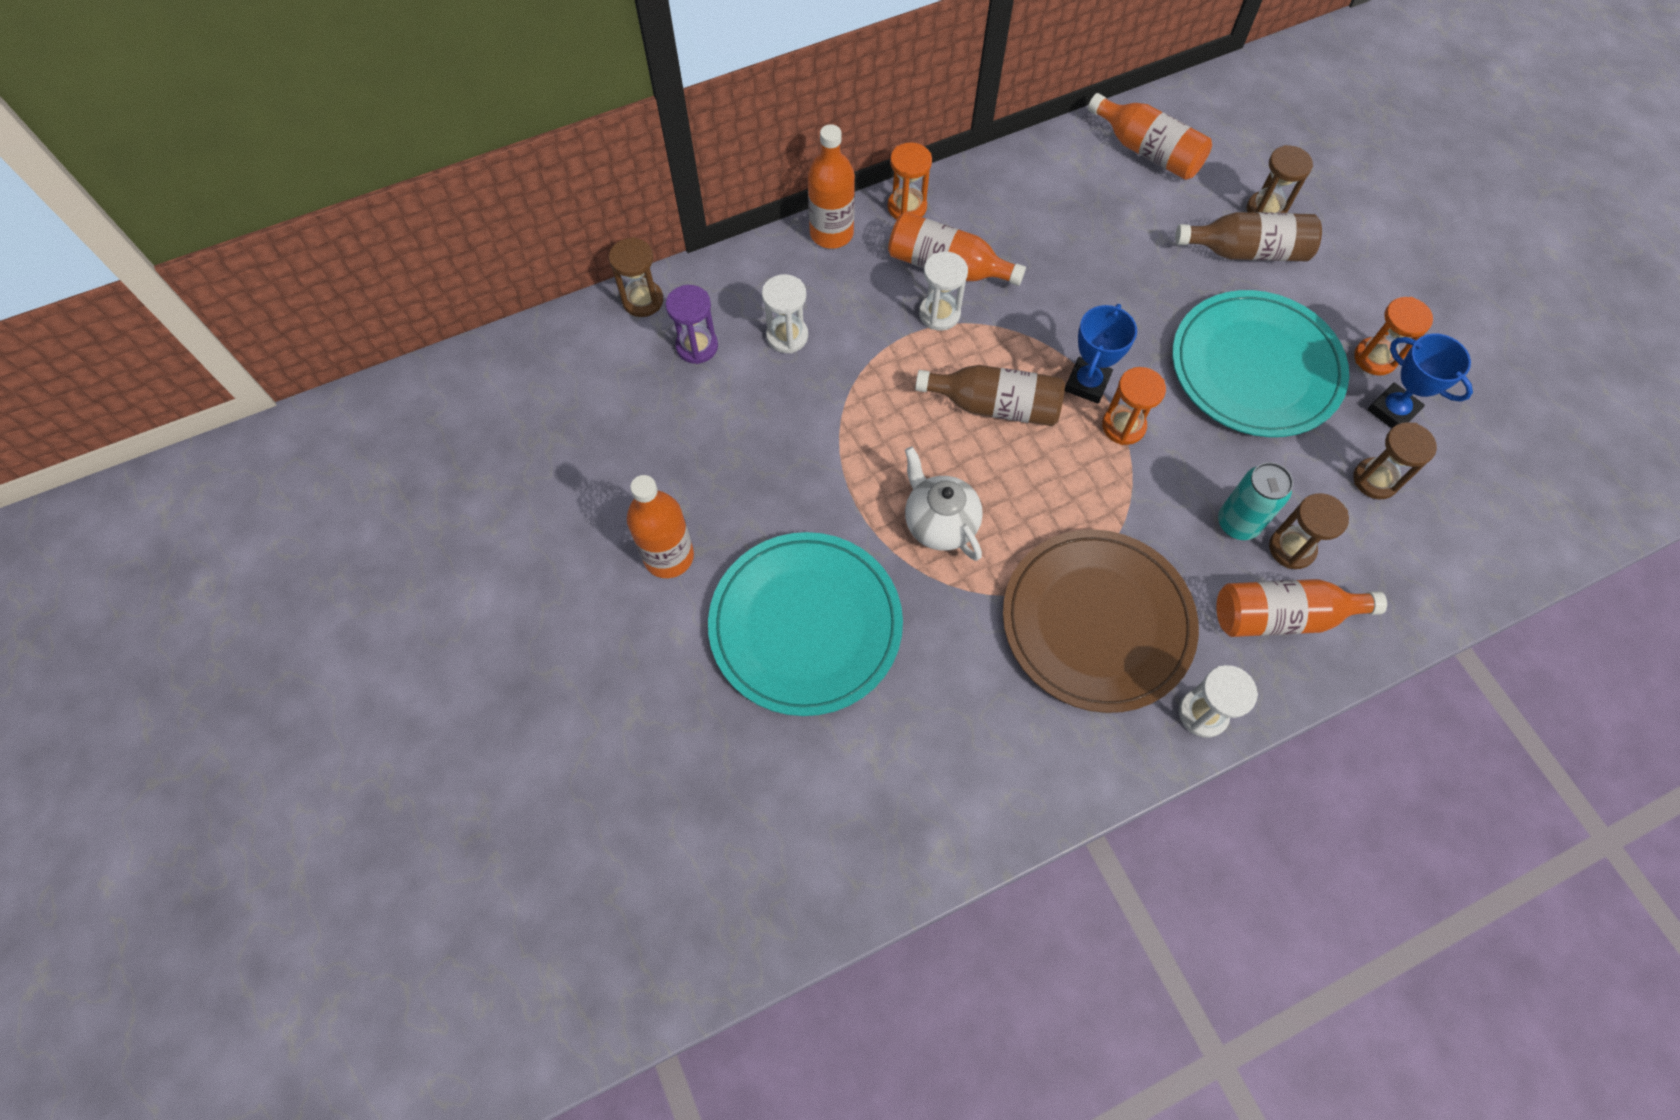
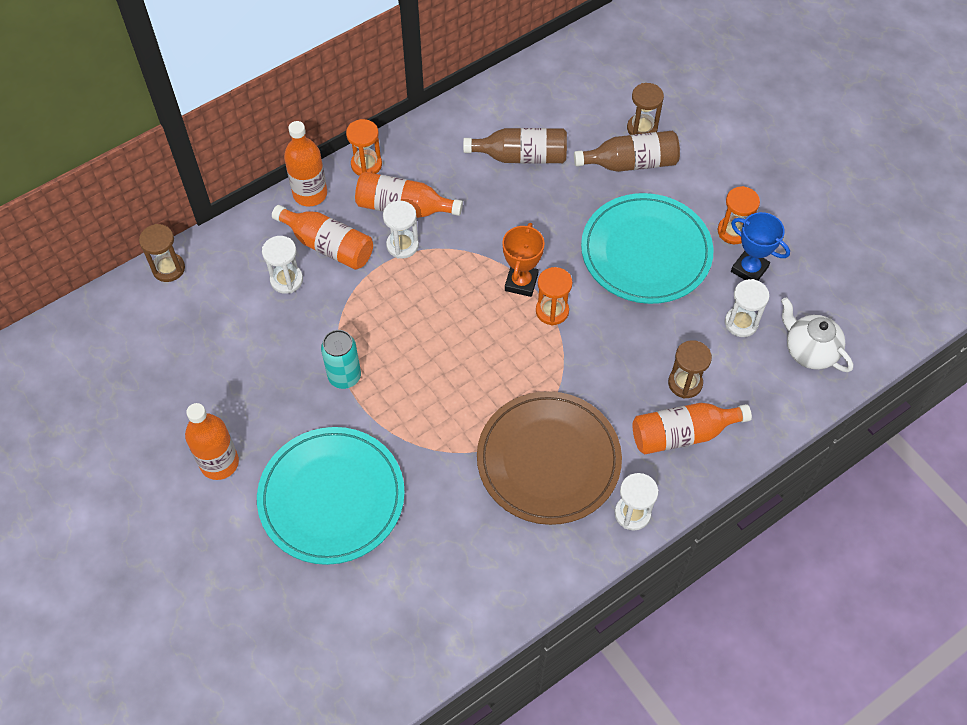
camera: 10 degrees left, 5 degrees down
purple hourglass [665,285,718,364] -> none
white teapot [905,446,983,561] -> white teapot moved to [781,297,853,372]
brown bottle [915,365,1065,426] -> brown bottle moved to [463,128,567,164]
blue trophy [1065,304,1137,404] -> orange trophy [502,223,545,297]
orange bottle [1088,93,1212,180] -> orange bottle moved to [272,205,373,270]
turquoise can [1218,462,1293,540] -> turquoise can moved to [321,330,361,389]
brown hourglass [1354,422,1437,499] -> white hourglass [725,279,769,337]

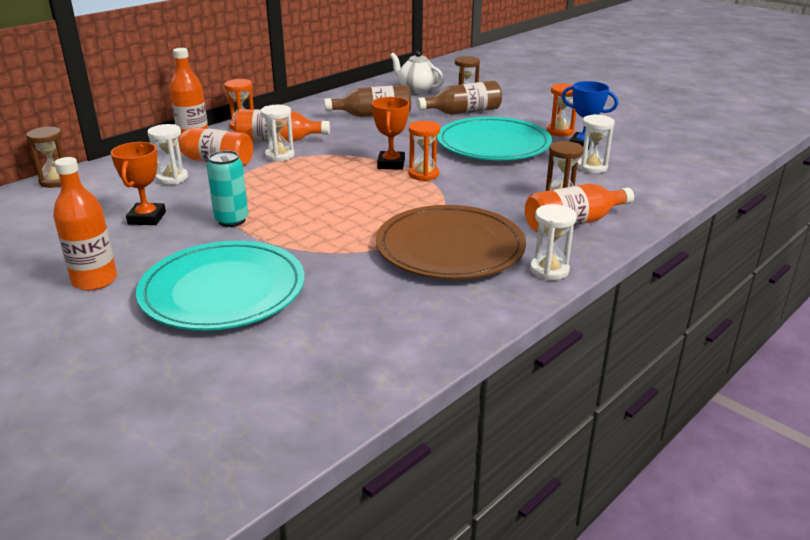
camera: 10 degrees left, 30 degrees down
white teapot [781,297,853,372] -> white teapot moved to [390,51,444,94]
none -> orange trophy [111,142,166,225]

